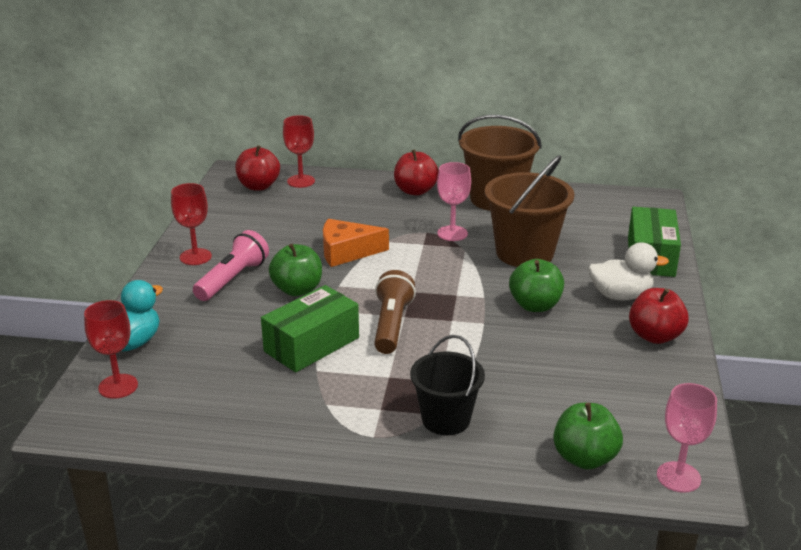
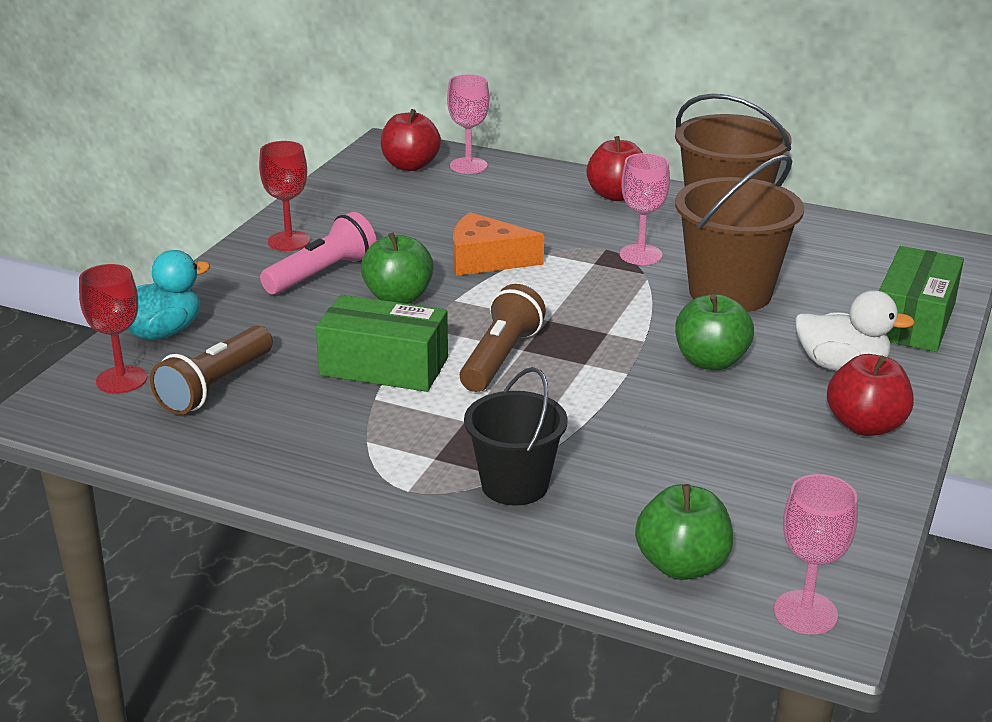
camera: 15 degrees right, 0 degrees up
green box [261,285,359,372] -> green box turned 45 degrees clockwise [316,295,448,392]
red goblet [283,115,315,188] -> pink goblet [447,74,490,174]
none -> brown flashlight [150,326,273,415]

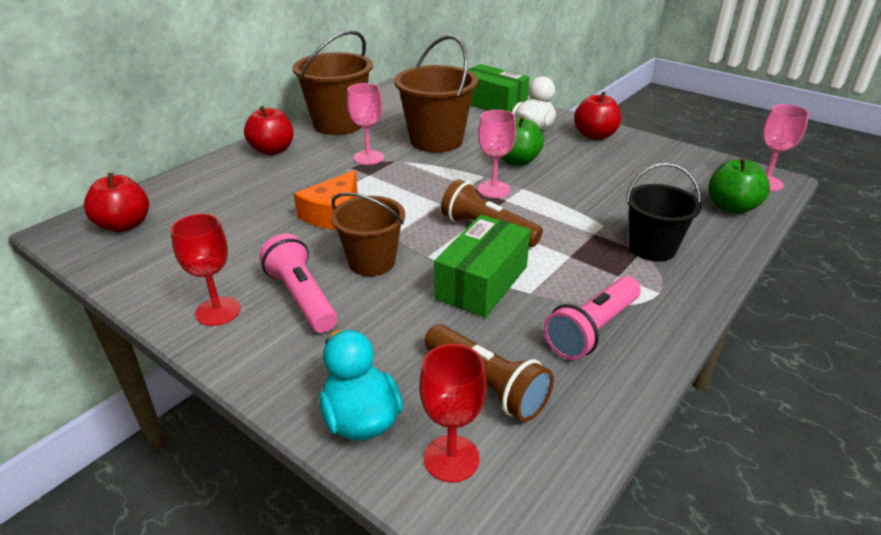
camera: 75 degrees left, 5 degrees up
green apple [361,232,434,304] -> brown bucket [331,192,405,276]
pink goblet [447,74,490,174] -> pink goblet moved to [477,110,516,198]
none -> pink flashlight [543,276,641,360]

